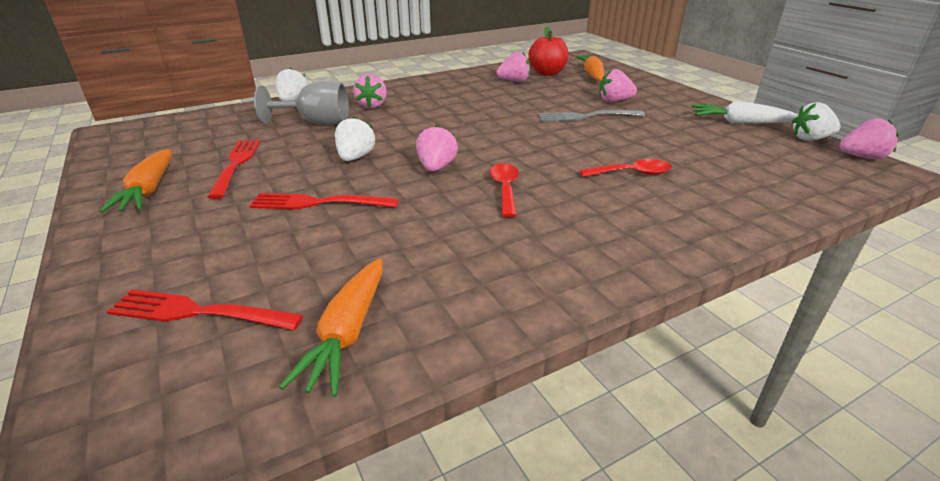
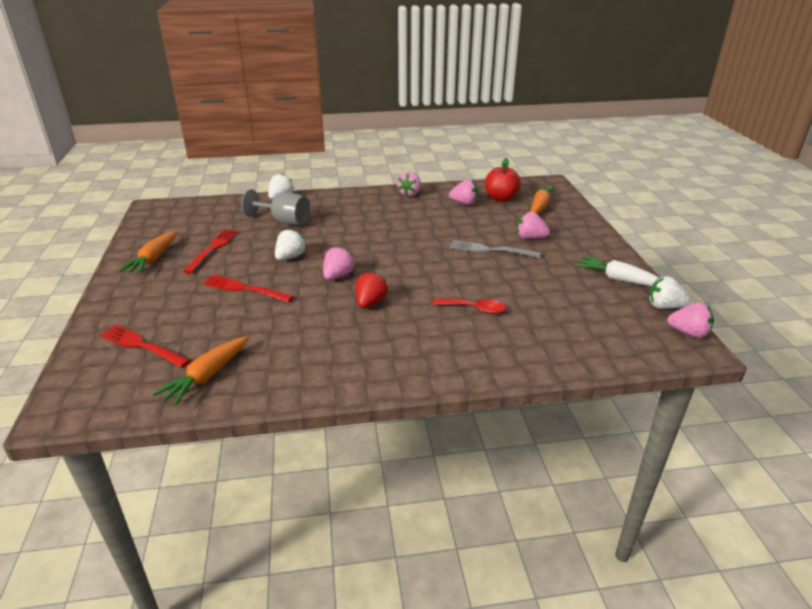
camera: 20 degrees right, 0 degrees up
pink strawberry [353,74,387,108] -> pink strawberry moved to [397,172,421,197]
red spoon [490,163,519,217] -> red strawberry [356,271,388,308]

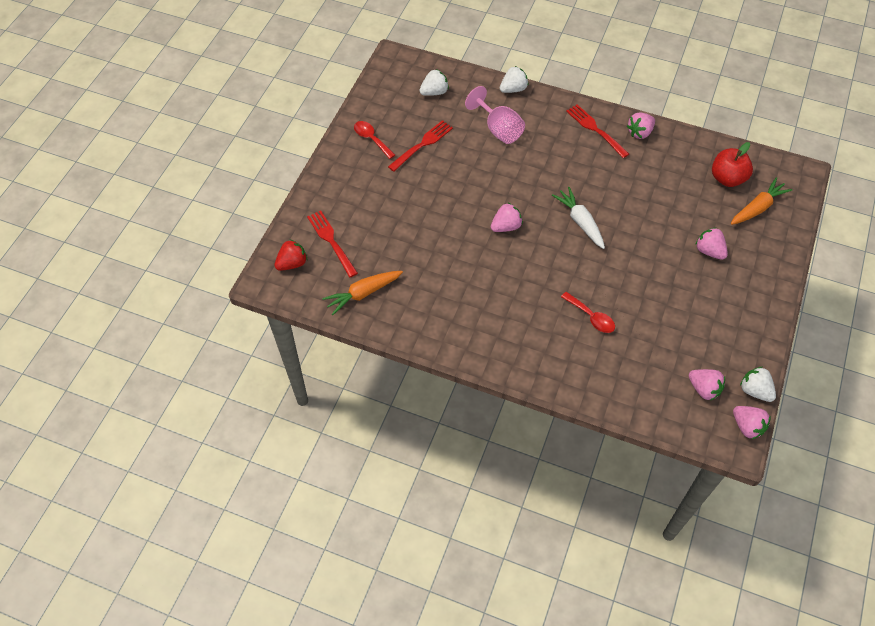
camera: 30 degrees right, 25 degrees up
orange carrot [118,231,177,274] -> red spoon [354,121,395,159]
red fork [203,274,294,302] -> red fork moved to [566,105,629,158]
grey goblet [242,189,310,225] -> pink goblet [465,86,525,144]
white strawberry [275,229,306,260] -> white strawberry moved to [419,69,449,96]
red strawberry [356,271,388,308] -> red strawberry moved to [274,240,307,271]
pink strawberry [449,179,478,205] -> pink strawberry moved to [689,369,725,401]
grey fork [450,240,541,258] -> none
white carrot [576,256,659,286] -> white carrot moved to [552,187,605,249]

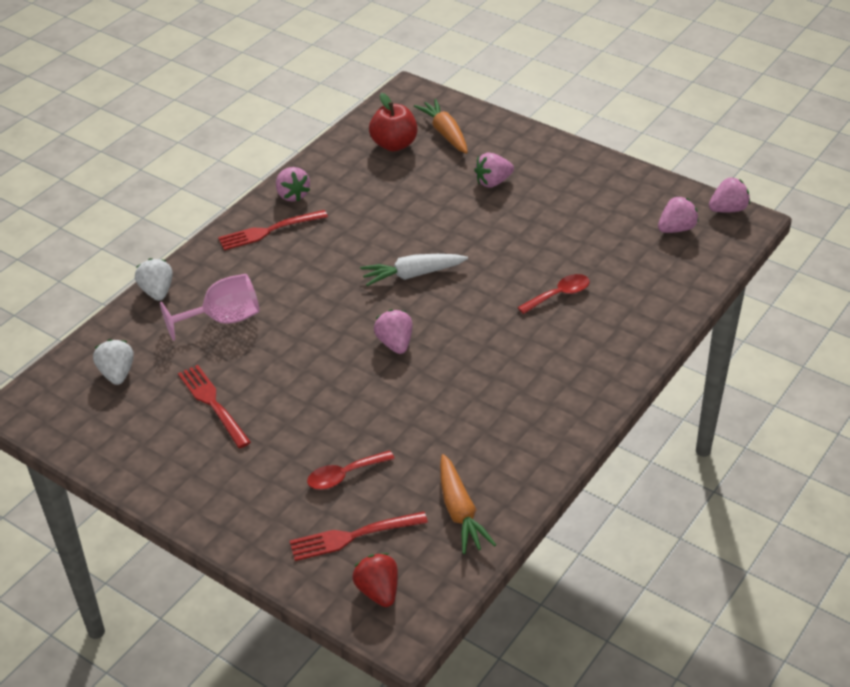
camera: 75 degrees left, 15 degrees down
red spoon [354,121,395,159] -> red spoon moved to [307,450,395,490]
white strawberry [740,367,776,402] -> none

